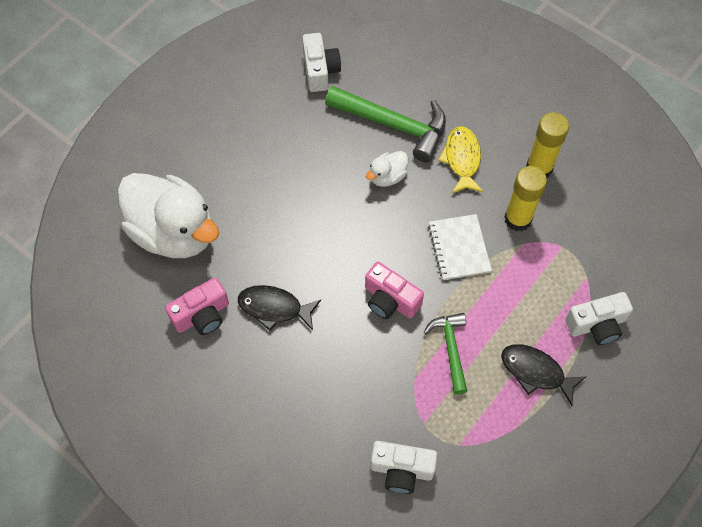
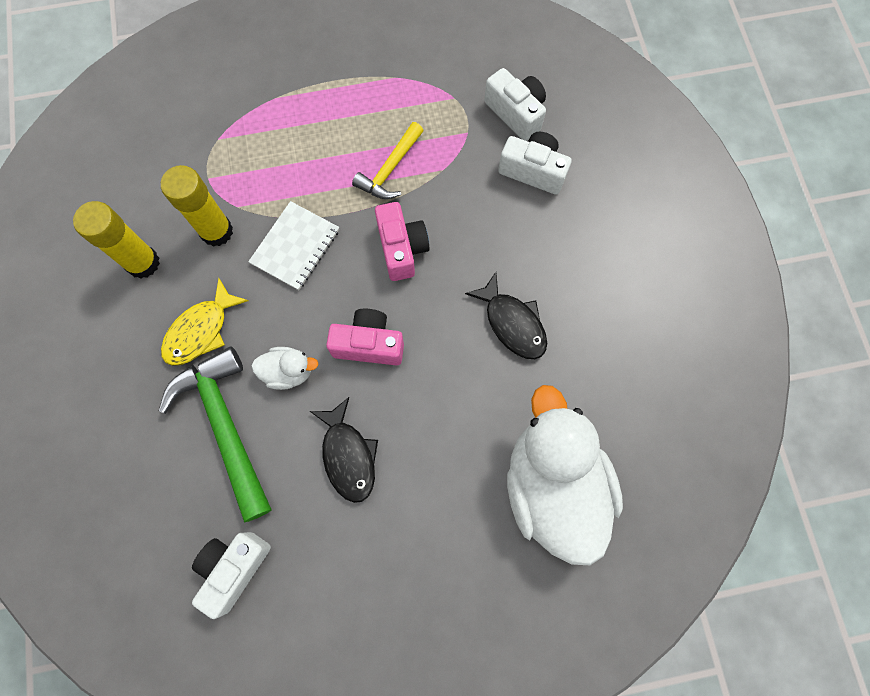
camera: 140 degrees left, 10 degrees up
pink camera [165,278,229,335] -> pink camera moved to [326,309,404,365]
green hammer [424,313,467,394] -> yellow hammer [352,122,424,199]
black fish [501,344,587,406] -> black fish moved to [310,397,378,503]
white camera [565,292,633,345] -> white camera moved to [498,132,572,194]

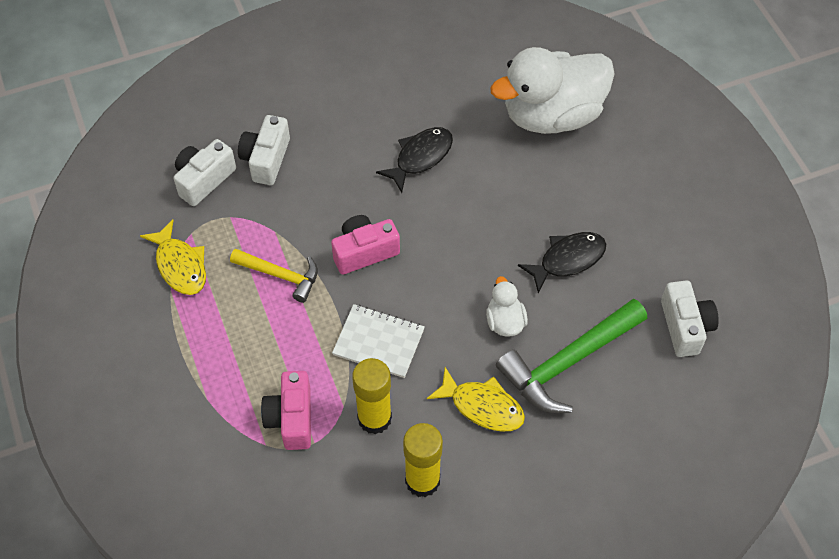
camera: 100 degrees left, 15 degrees down
white camera [192,532,271,619] -> white camera turned 120 degrees counterclockwise [661,280,719,357]
pink camera [326,309,404,365] -> pink camera moved to [261,371,311,450]
none -> yellow fish [140,219,206,295]

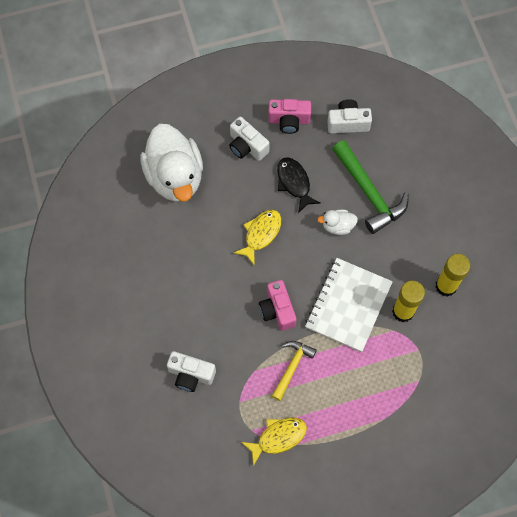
camera: 85 degrees left, 10 degrees up
white camera [174,139,236,206] -> white camera moved to [229,116,270,161]
pink camera [261,371,311,450] -> pink camera moved to [268,99,311,134]
white notebook [332,304,425,378] -> white notebook [305,258,393,352], size x1.57
black fish [376,127,453,193] -> none
yellow fish [427,367,525,432] -> yellow fish moved to [233,210,281,266]

